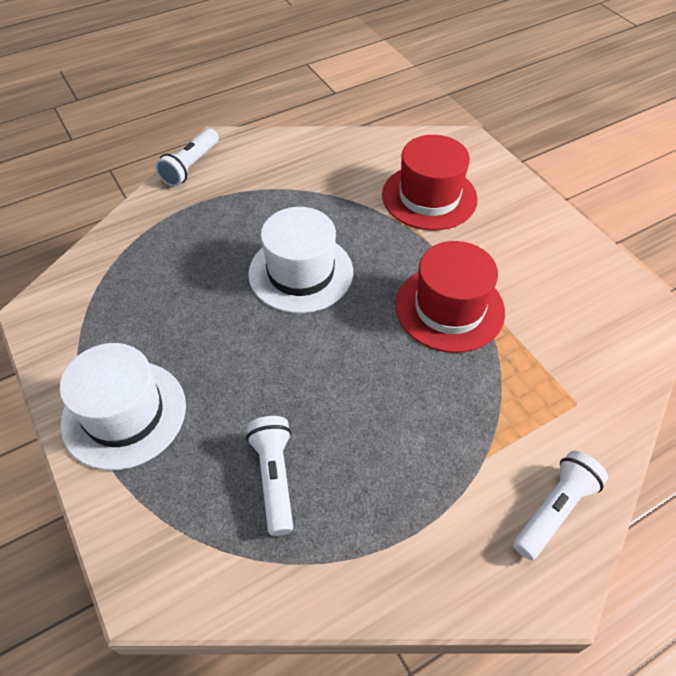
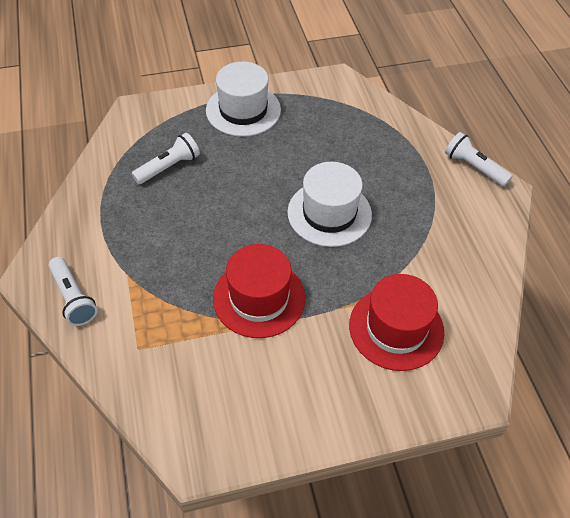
camera: 105 degrees right, 0 degrees up
white flashlight [246,416,293,536] -> white flashlight turned 45 degrees counterclockwise [132,133,200,184]

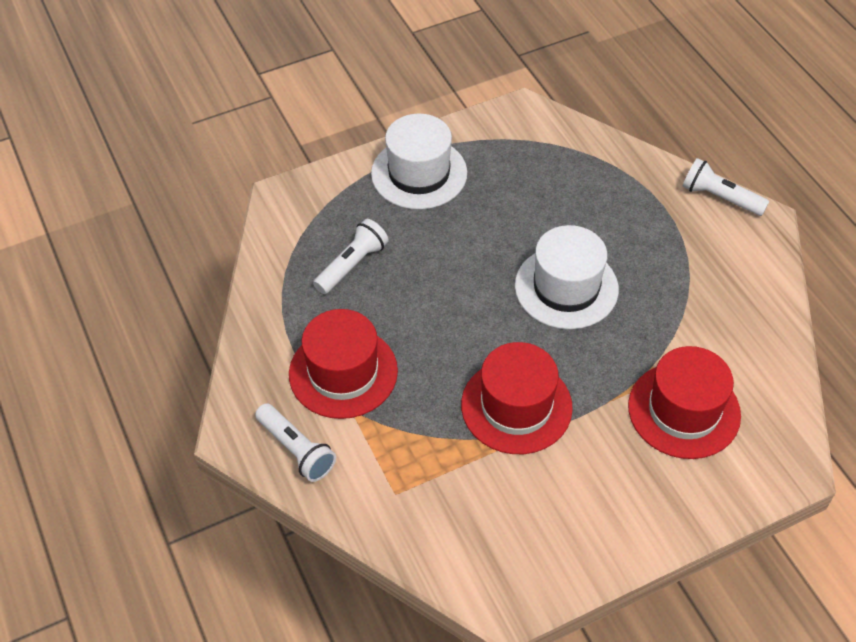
camera: 10 degrees left, 0 degrees up
none -> red hat [289,309,398,419]

